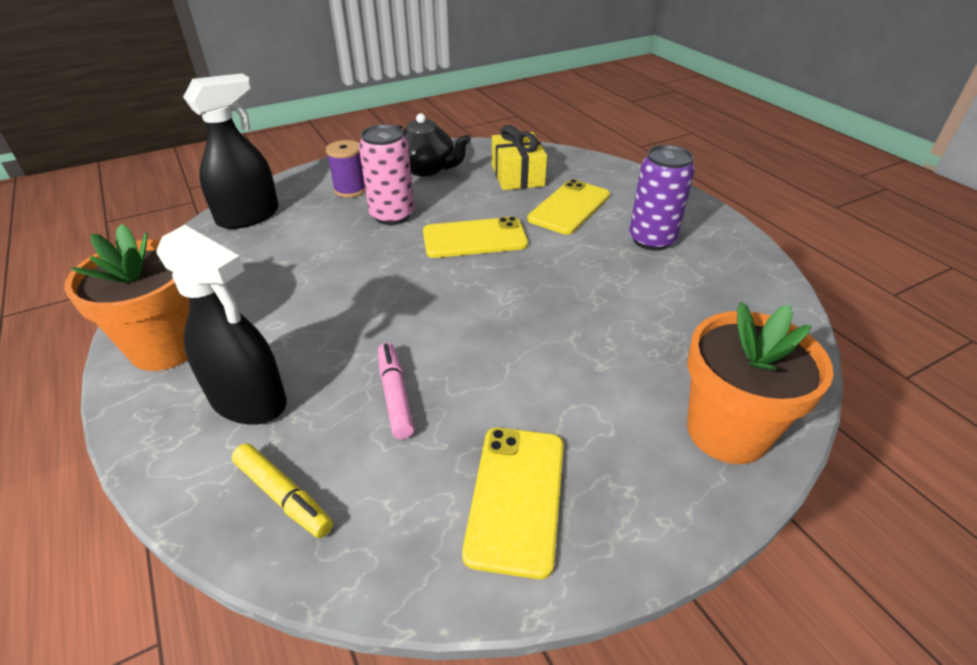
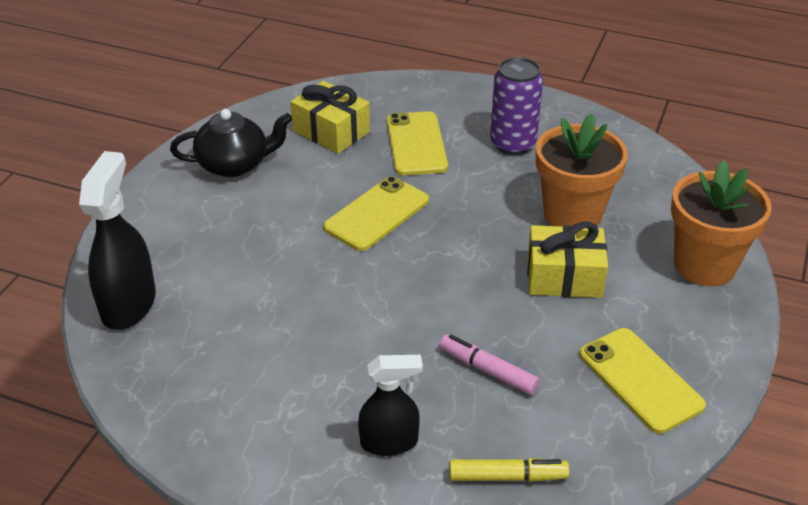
camera: 40 degrees left, 0 degrees up
orange flower pot [64,224,190,371] -> orange flower pot moved to [536,114,628,227]
black spray bottle [157,225,287,425] -> black spray bottle [358,355,423,456], size x0.65
purple spool [326,140,366,198] -> none
pink can [359,124,414,225] -> none
none -> yellow gift [527,222,608,298]

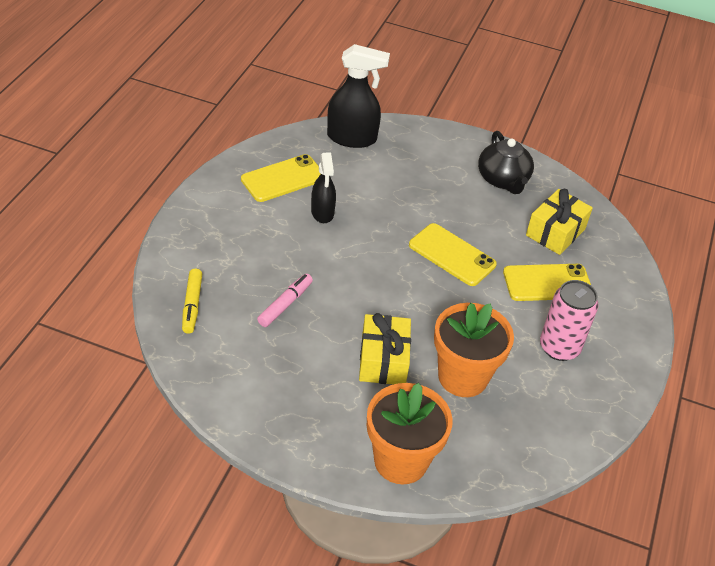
camera: 85 degrees right, 5 degrees up
black spray bottle [358,355,423,456] -> black spray bottle moved to [311,152,336,223]
purple can [490,57,543,155] -> pink can [540,280,599,361]
yellow phone [579,328,706,434] -> yellow phone moved to [241,154,321,202]

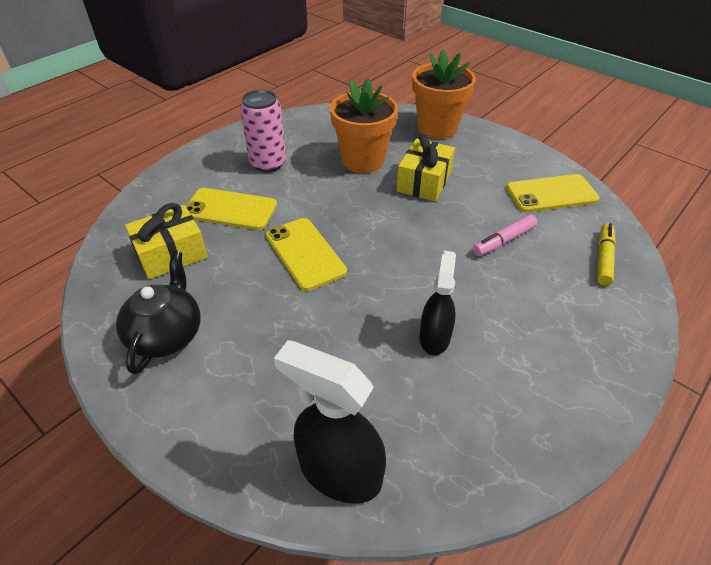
camera: 155 degrees left, 0 degrees up
yellow phone [241,154,321,202] -> yellow phone moved to [506,174,600,212]

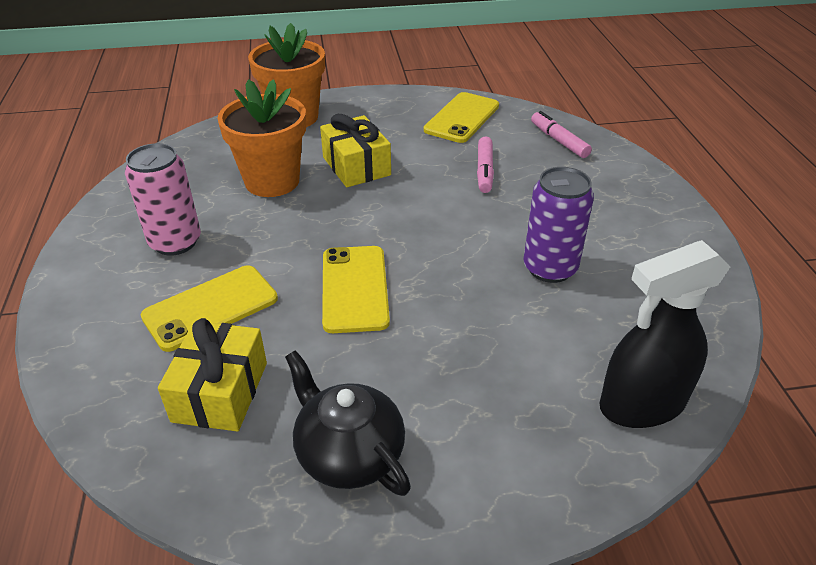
camera: 50 degrees left, 5 degrees down
yellow phone [266,218,347,291] -> yellow phone turned 75 degrees clockwise [322,246,390,333]
black spray bottle [419,250,456,355] -> purple can [523,167,594,283]
yellow marker [597,223,616,286] -> pink marker [531,111,592,158]

